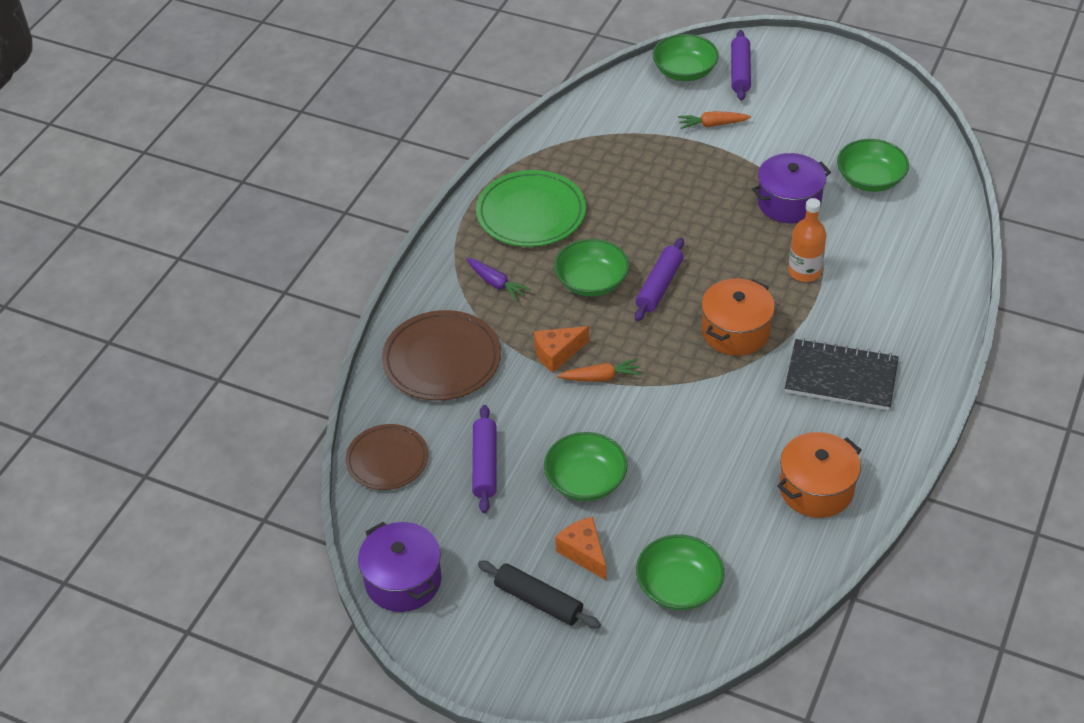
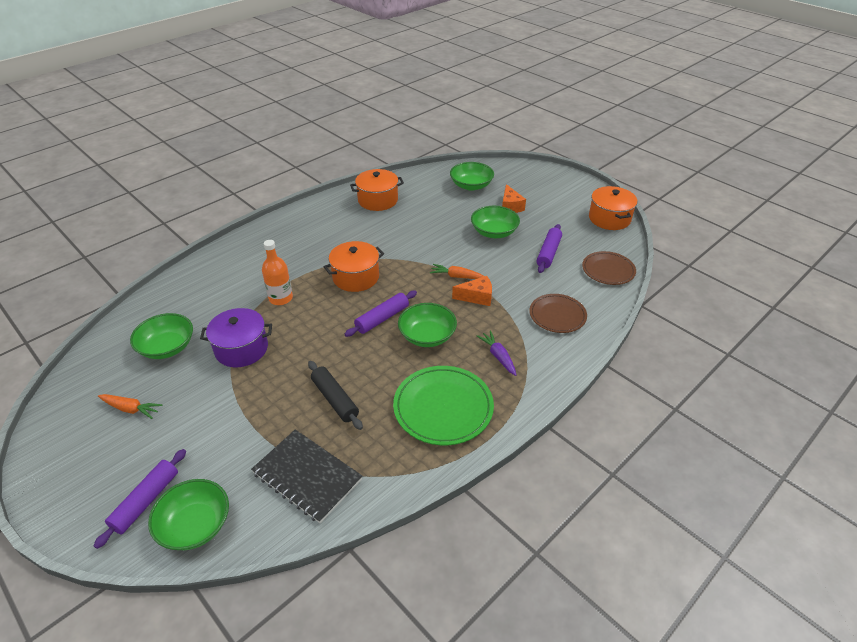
camera: 160 degrees left, 5 degrees down
purple pot [358,522,442,612] -> orange pot [589,186,637,230]
brown plate [382,310,501,401] -> brown plate [529,294,587,333], size x0.66
black rolling pin [478,561,601,629] -> black rolling pin moved to [308,361,363,430]
orange carrot [678,111,751,129] -> orange carrot moved to [98,394,162,419]
black notebook [785,338,899,411] -> black notebook moved to [251,430,362,523]

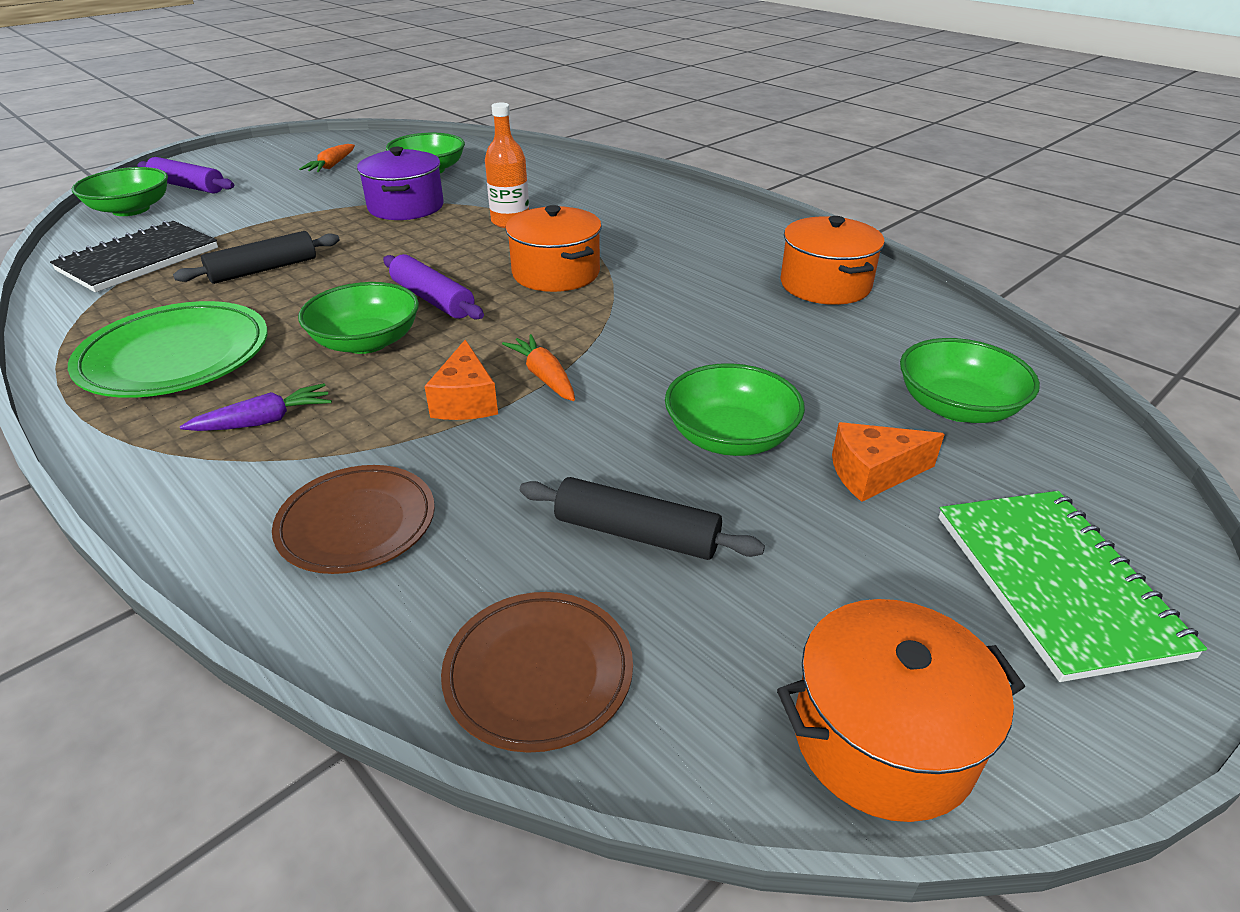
camera: 90 degrees right, 5 degrees down
orange carrot [430,264,484,279] -> orange carrot turned 45 degrees counterclockwise [502,334,575,401]
purple rolling pin [536,224,562,273] -> black rolling pin [520,477,765,560]
none -> green notebook [938,491,1207,682]

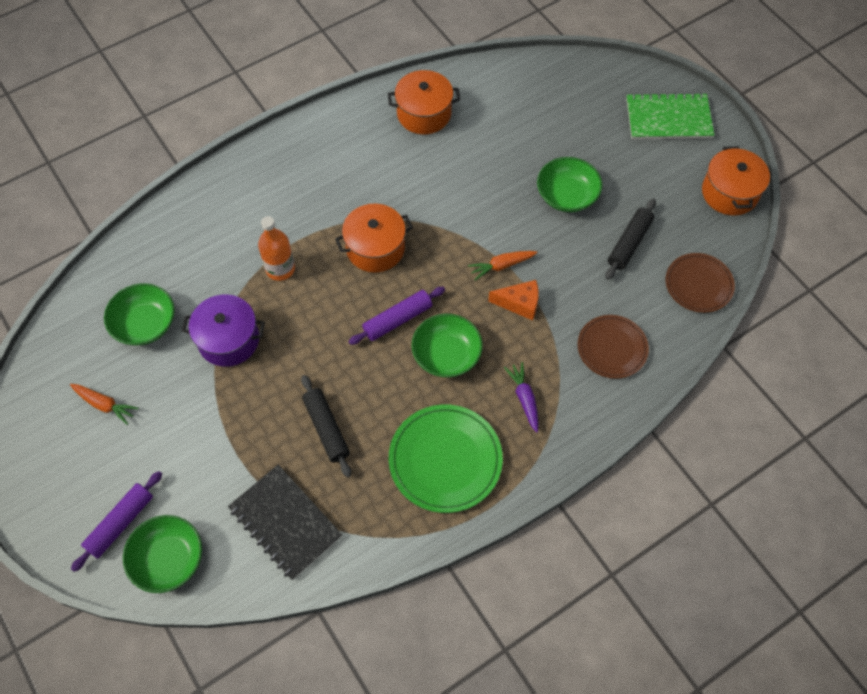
camera: 80 degrees left, 25 degrees up
orange cheese [832,422,945,502] -> none
green bowl [900,338,1040,423] -> none

